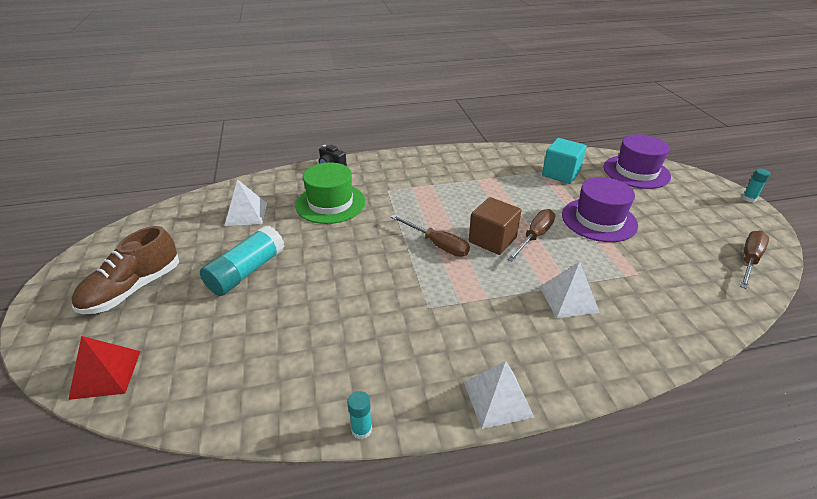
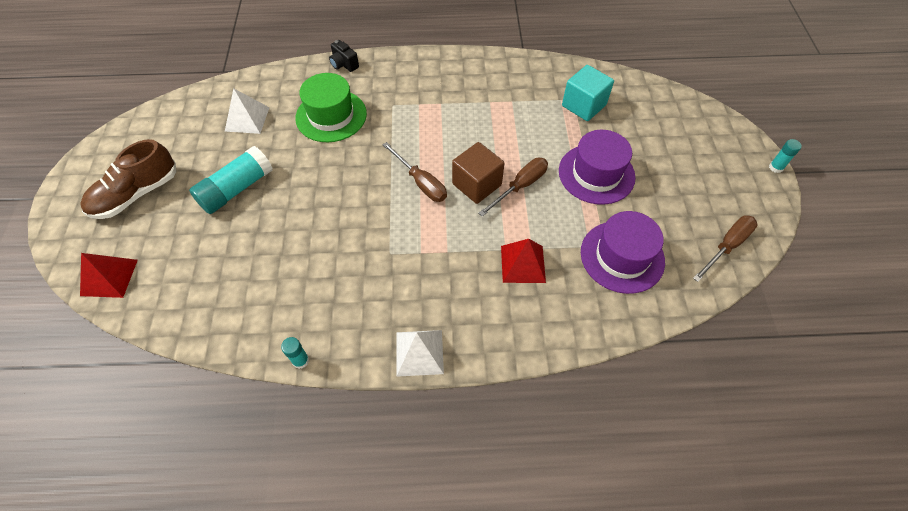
camera: 10 degrees right, 20 degrees up
white pyramid [540,262,600,318] -> red pyramid [501,239,546,283]
purple hat [603,134,671,189] -> purple hat moved to [581,211,665,294]

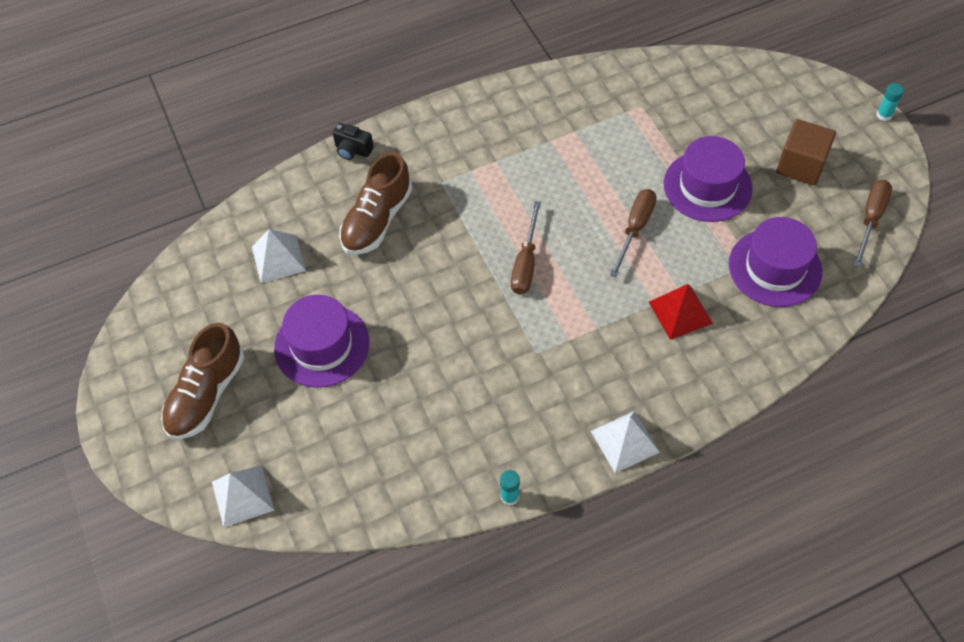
camera: 20 degrees left, 0 degrees up
red pyramid [80,253,138,298] -> white pyramid [212,465,274,528]
turquoise glue stick [189,146,273,214] -> purple hat [274,295,369,388]
green hat [295,73,367,142] -> brown shoe [339,152,412,255]
brown screwdriver [383,142,447,202] -> brown screwdriver turned 75 degrees clockwise [511,201,541,295]
brown cube [452,142,504,204] -> brown cube moved to [776,119,836,186]
turquoise cube [562,65,614,121] -> none

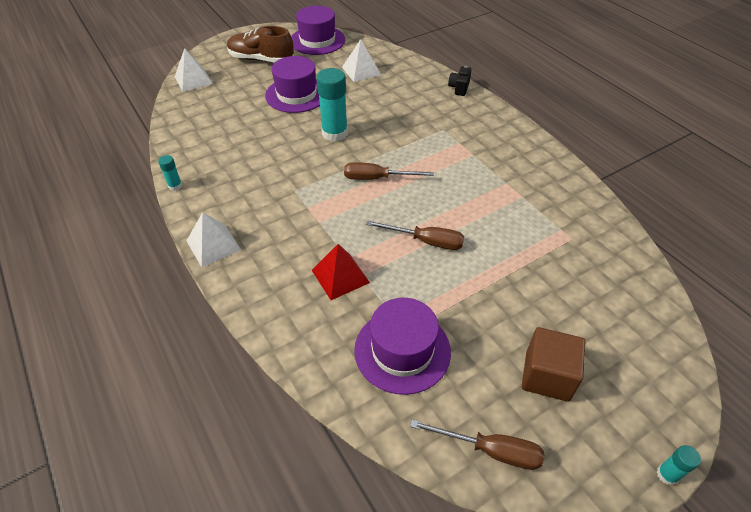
camera: 80 degrees right, 10 degrees down
brown shoe [339,152,412,255] -> none
purple hat [664,136,753,222] -> purple hat moved to [291,6,345,55]
none -> turquoise glue stick [316,68,348,142]

